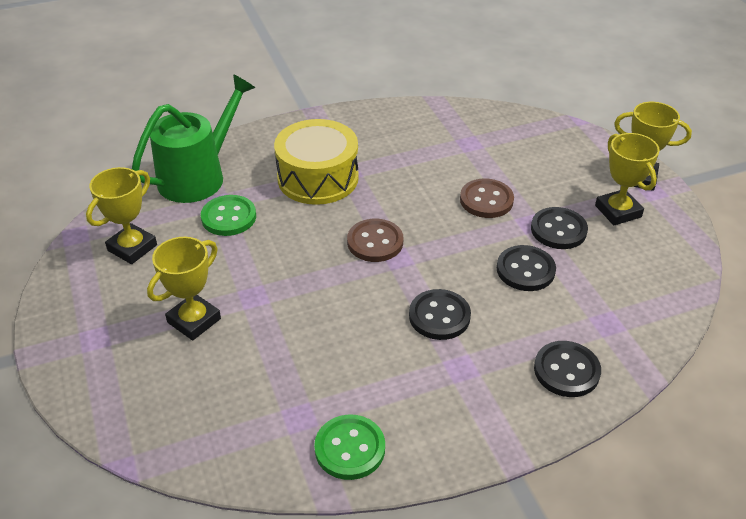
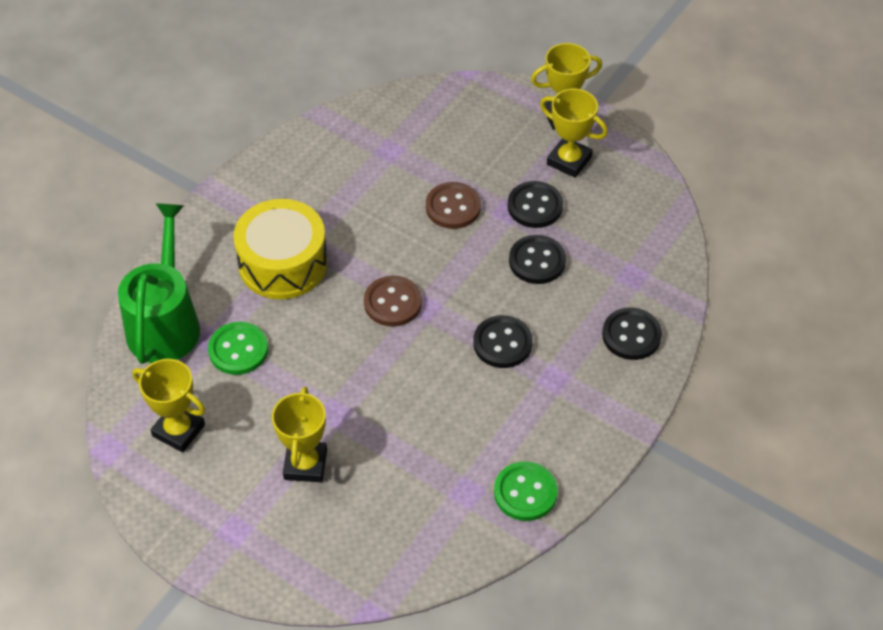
camera: 35 degrees left, 10 degrees up
yellow trophy [86,167,157,264] -> yellow trophy turned 60 degrees counterclockwise [133,359,205,452]

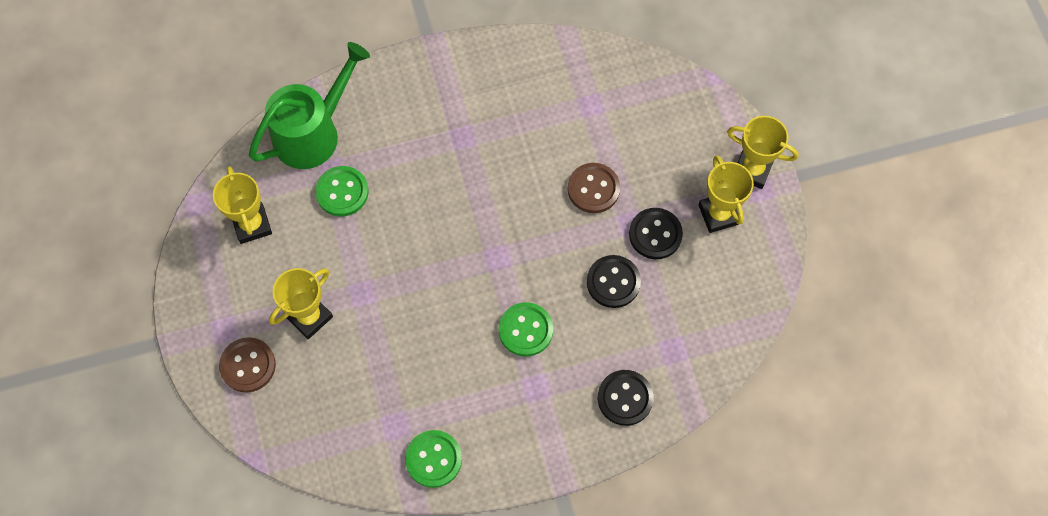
camera: 40 degrees right, 15 degrees up
yellow drum [233,199,328,299] -> none
brown button [364,275,422,327] -> brown button moved to [219,337,276,393]
black button [473,315,533,368] -> green button [499,302,553,357]

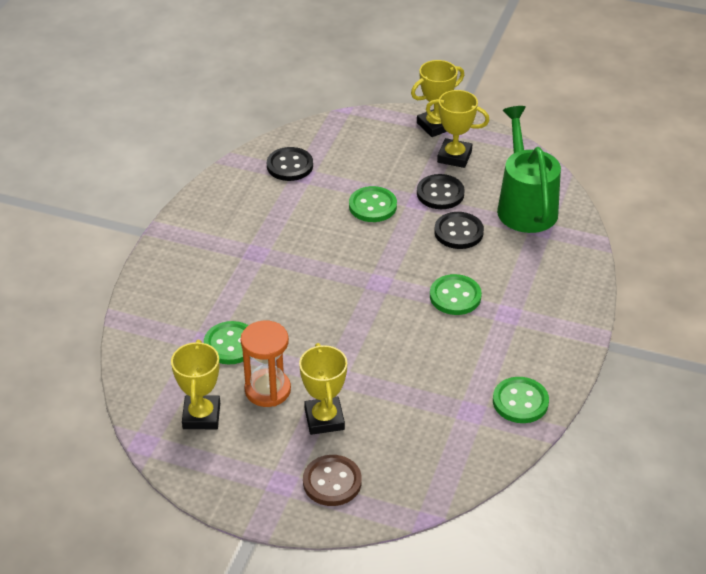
camera: 55 degrees left, 25 degrees down
yellow trophy [213,166,272,244] -> yellow trophy turned 75 degrees clockwise [171,340,220,429]
green watering can [249,42,370,169] -> green watering can moved to [497,106,561,233]
brown button [568,163,620,213] -> green button [349,186,397,222]
black button [598,370,654,426] -> black button moved to [267,147,313,181]
none -> orange hourglass [241,321,291,407]

